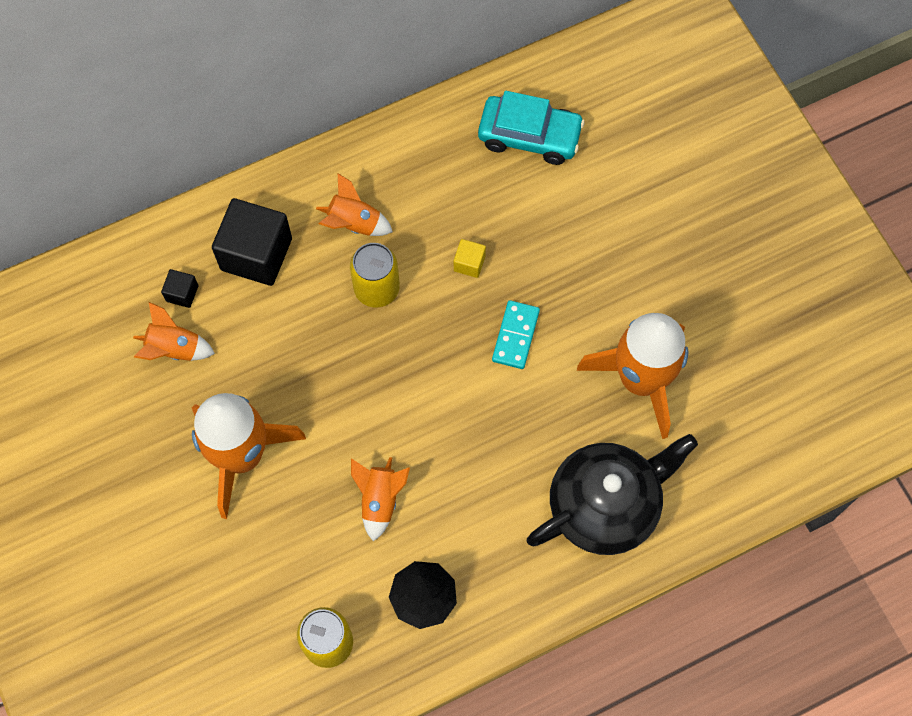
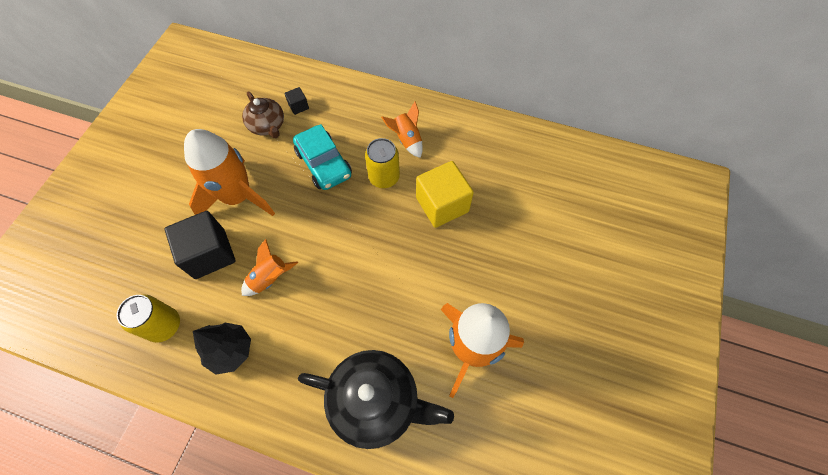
camera: 45 degrees right, 5 degrees down
orange rocket [133,302,215,361] -> brown teapot [242,92,284,138]
black cube [212,198,292,286] -> black cube moved to [164,211,235,279]
yellow cube [454,239,486,278] -> yellow cube [416,161,474,228], size x2.21
turquoise car [478,91,585,165] -> turquoise car moved to [293,124,352,190]
turquoise domino [492,300,540,369] -> none

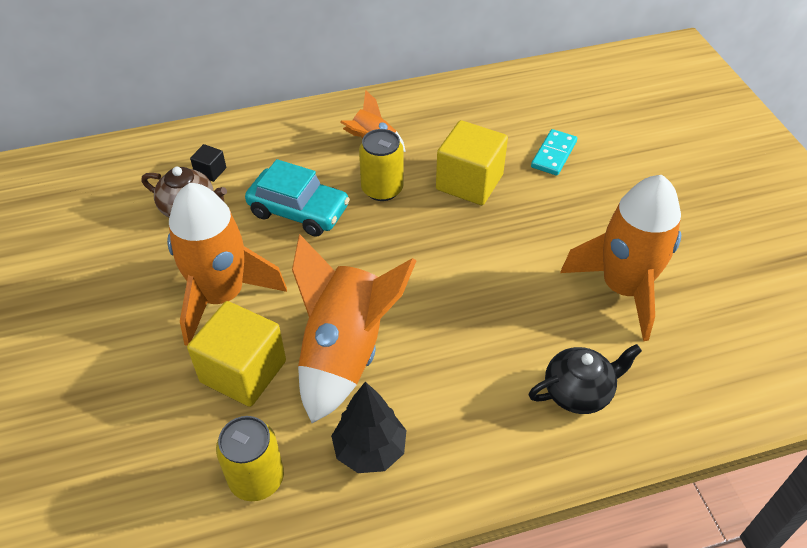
camera: 35 degrees left, 15 degrees down
black cube [164,211,235,279] -> yellow cube [187,301,286,407]
orange rocket [241,239,298,296] -> orange rocket [292,234,417,423], size x1.99
black teapot [298,350,454,449] -> black teapot [529,344,642,414], size x0.59
none -> turquoise domino [531,129,577,176]

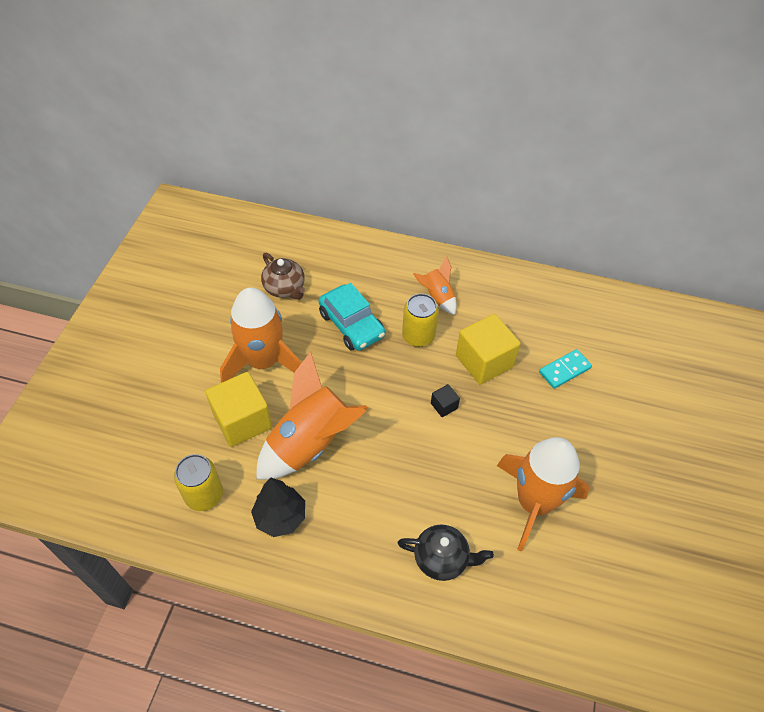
camera: 30 degrees right, 5 degrees up
black cube [190,144,226,182] -> black cube moved to [431,384,460,417]

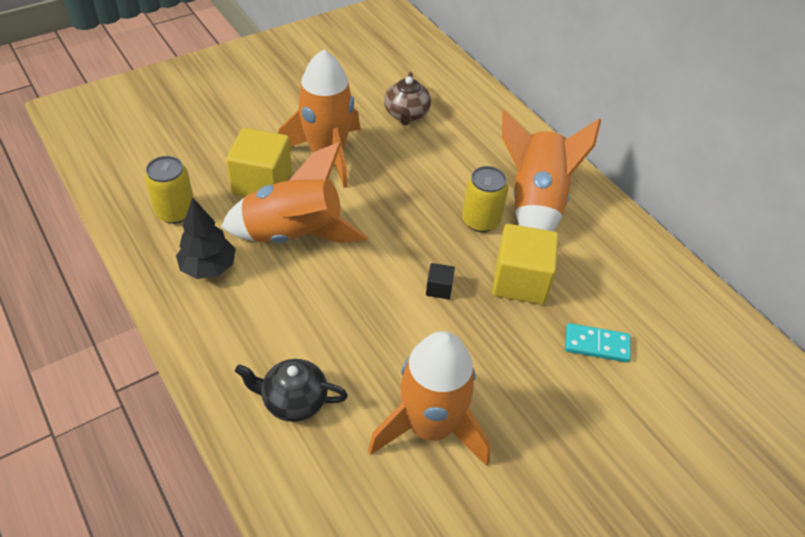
camera: 40 degrees right, 5 degrees down
turquoise car [318,283,385,351] -> none
black teapot [398,524,494,581] -> black teapot turned 135 degrees clockwise [235,359,348,422]
orange rocket [413,257,457,315] -> orange rocket [502,110,601,231], size x1.99

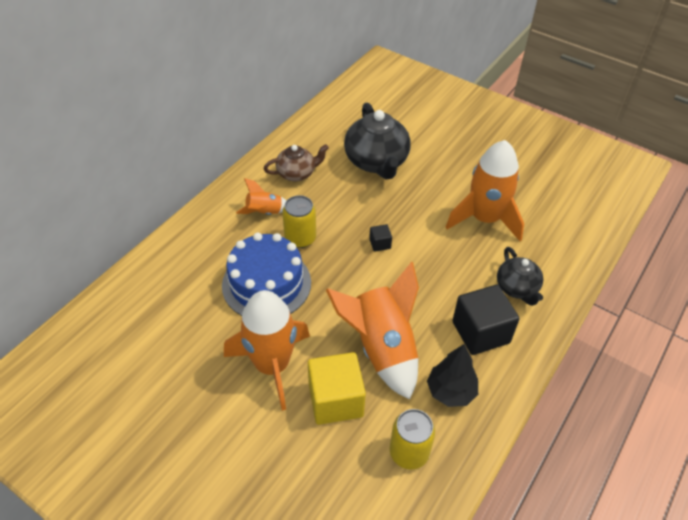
camera: 110 degrees left, 0 degrees up
brown teapot [384,72,431,126] -> brown teapot moved to [264,144,329,181]
yellow cube [492,224,558,305] -> none
orange rocket [502,110,601,231] -> orange rocket [236,178,287,215], size x0.50
turquoise domino [565,323,631,362] -> black teapot [344,102,411,180]
none -> blue cake [222,233,311,316]
none -> black cube [452,285,519,355]

